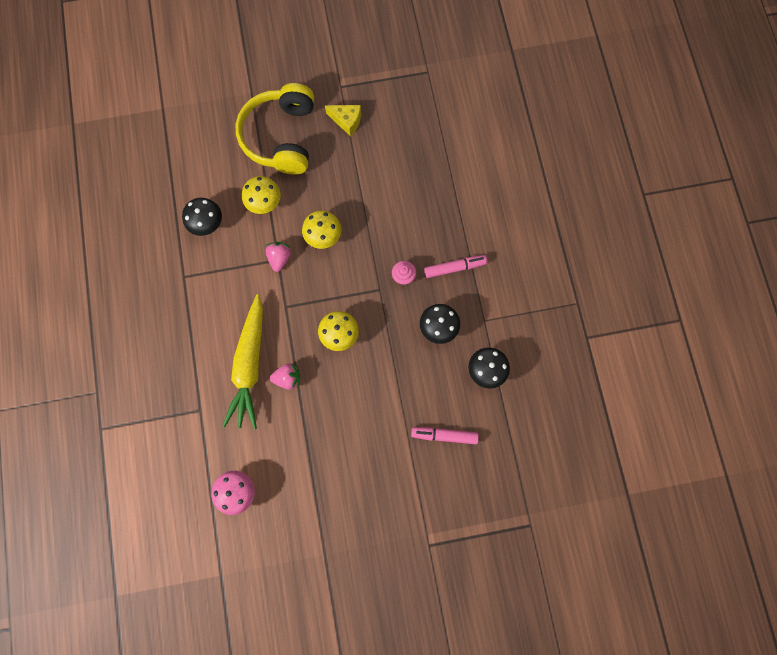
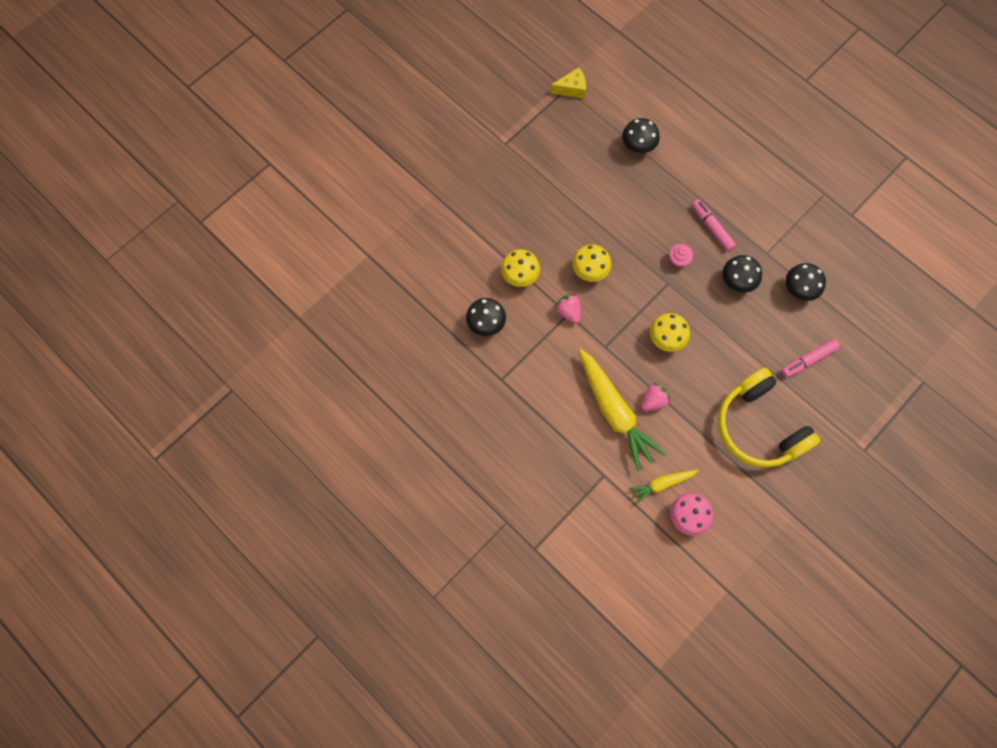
camera: 35 degrees left, 5 degrees down
yellow headphones [236,83,314,175] -> yellow headphones moved to [718,368,820,468]
yellow cheese [325,105,361,136] -> yellow cheese moved to [551,67,586,99]
pink marker [424,255,488,278] -> pink marker turned 75 degrees counterclockwise [692,199,736,251]
none -> black mushroom [622,118,660,153]
none -> yellow carrot [629,470,698,504]

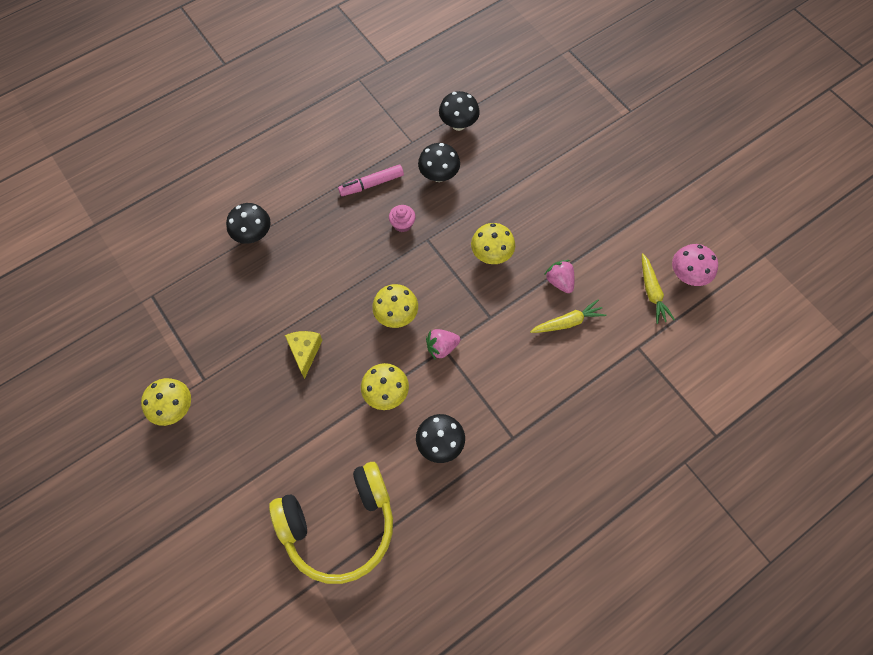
camera: 80 degrees left, 5 degrees down
yellow cheese [551,67,586,99] -> yellow cheese moved to [285,331,323,379]
yellow carrot [579,349,666,471] -> yellow carrot [530,300,606,333], size x0.52
yellow headphones [718,368,820,468] -> yellow headphones moved to [269,462,393,584]
pink marker [781,339,840,378] -> none
none -> yellow mushroom [141,378,191,426]

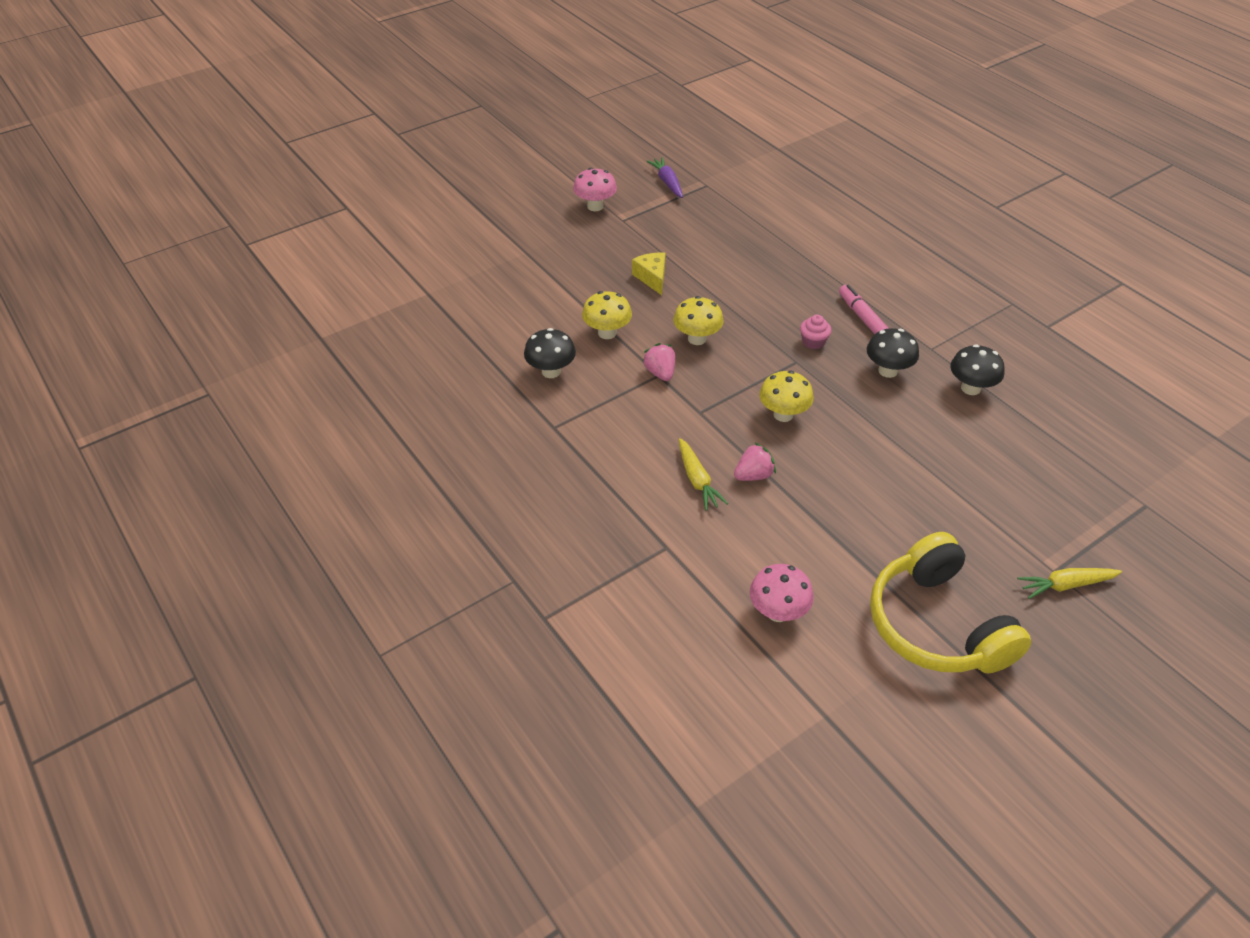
camera: 90 degrees right, 20 degrees down
yellow mushroom [141,378,191,426] -> pink mushroom [573,168,617,211]
black mushroom [226,203,271,244] -> none
yellow headphones [269,462,393,584] -> yellow headphones moved to [870,532,1031,673]
yellow cheese [285,331,323,379] -> yellow cheese turned 105 degrees counterclockwise [632,252,665,295]
yellow carrot [642,253,675,324] -> yellow carrot moved to [1017,568,1122,599]
none -> purple carrot [646,157,683,198]

